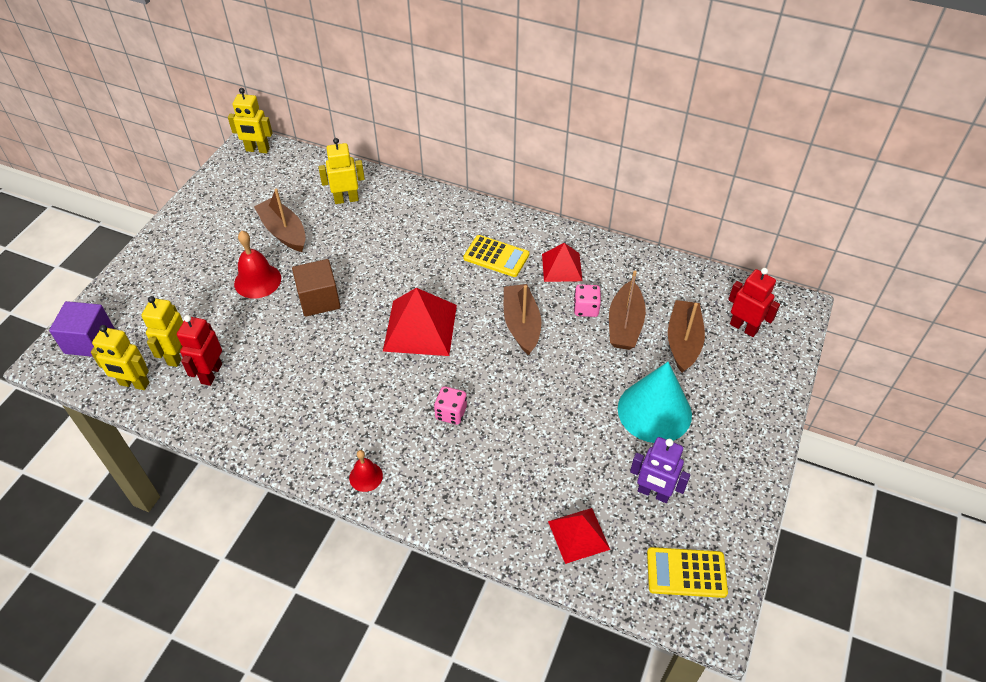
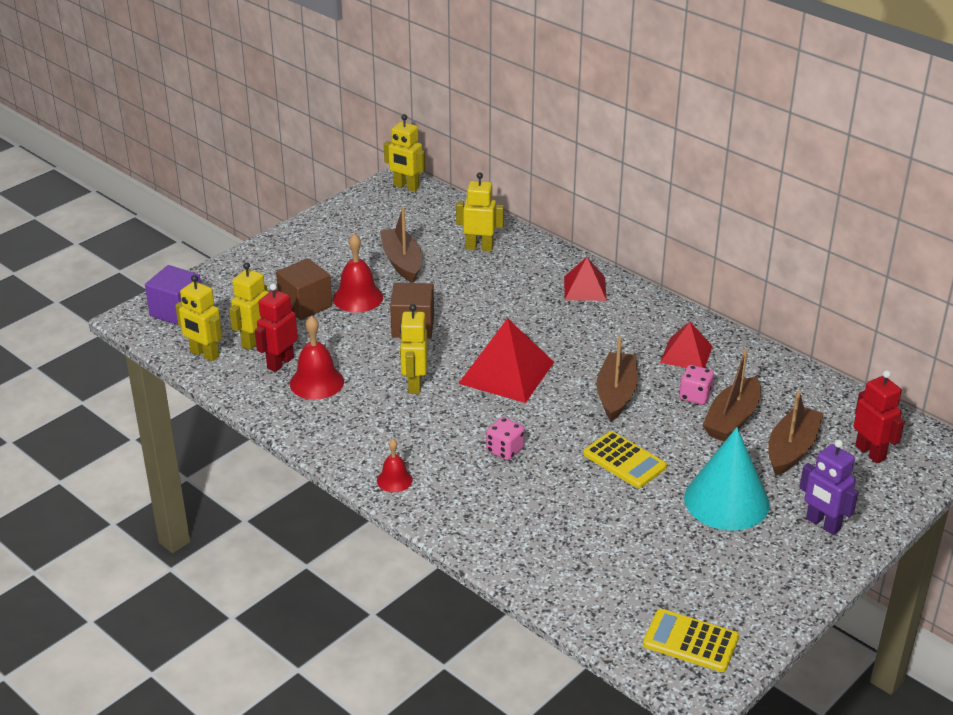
camera: 20 degrees right, 15 degrees down
yellow calculator [463,235,529,277] -> yellow calculator moved to [583,431,667,488]
red pyramid [548,508,610,564] -> red pyramid moved to [564,257,607,301]
purple robot [630,437,690,503] -> purple robot moved to [799,440,859,535]
none -> brown cube [276,258,332,320]
none -> red bell [290,316,344,400]
none -> yellow robot [400,304,428,394]

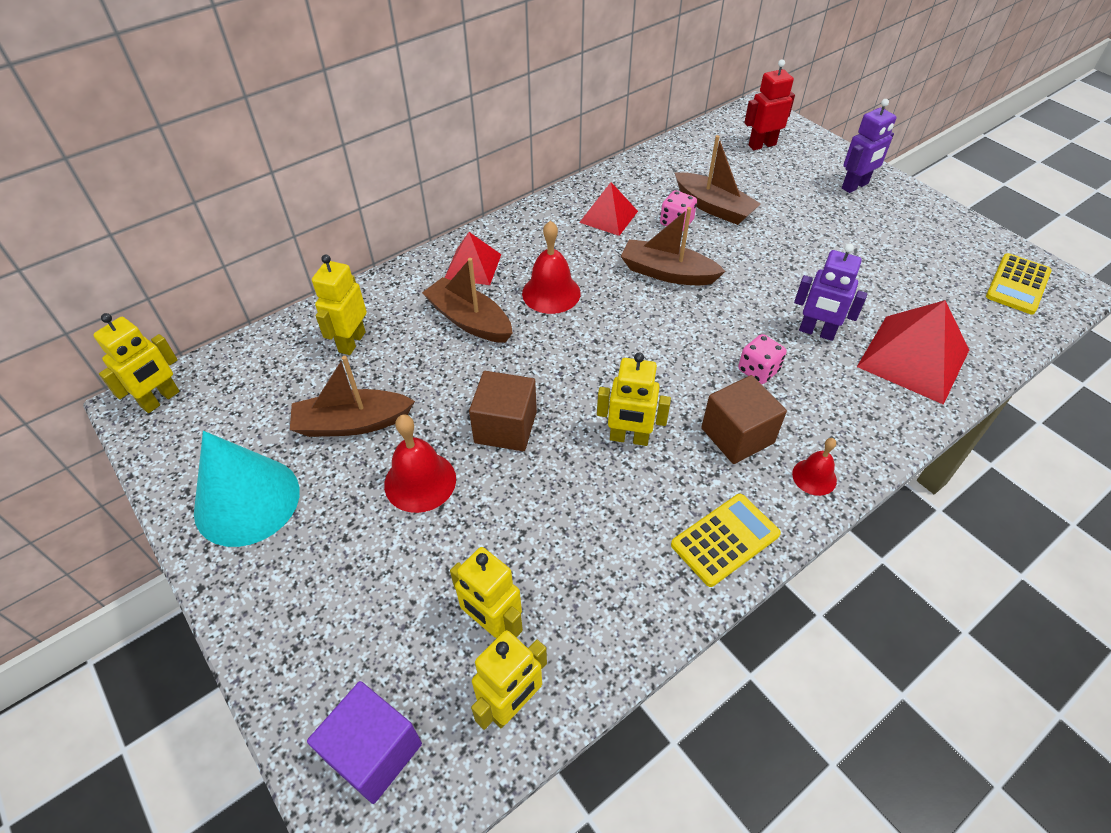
camera: 80 degrees left, 15 degrees up
red robot [255,283,298,372] -> none
brown cube [276,258,332,320] -> brown cube moved to [701,375,787,464]
red bell [290,316,344,400] -> red bell moved to [522,221,581,314]
red pyramid [458,318,554,403] -> red pyramid moved to [857,300,969,405]
yellow calculator [583,431,667,488] -> yellow calculator moved to [671,494,781,587]
turquoise cone [684,427,770,531] -> turquoise cone moved to [194,431,300,547]
brown boat [768,391,824,476] -> brown boat moved to [422,258,513,343]
none -> purple robot [794,243,867,341]

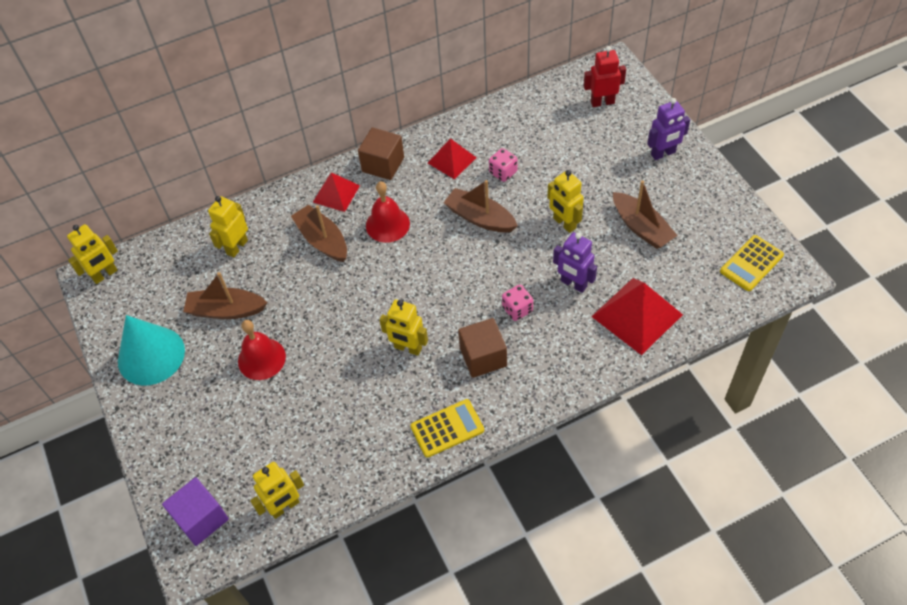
camera: 15 degrees right, 5 degrees up
yellow robot [450,547,523,638] -> yellow robot moved to [547,170,584,233]
brown cube [469,371,537,451] -> brown cube moved to [358,127,404,180]
brown boat [675,135,761,225] -> brown boat moved to [613,180,678,249]
red bell [792,438,837,496] -> none

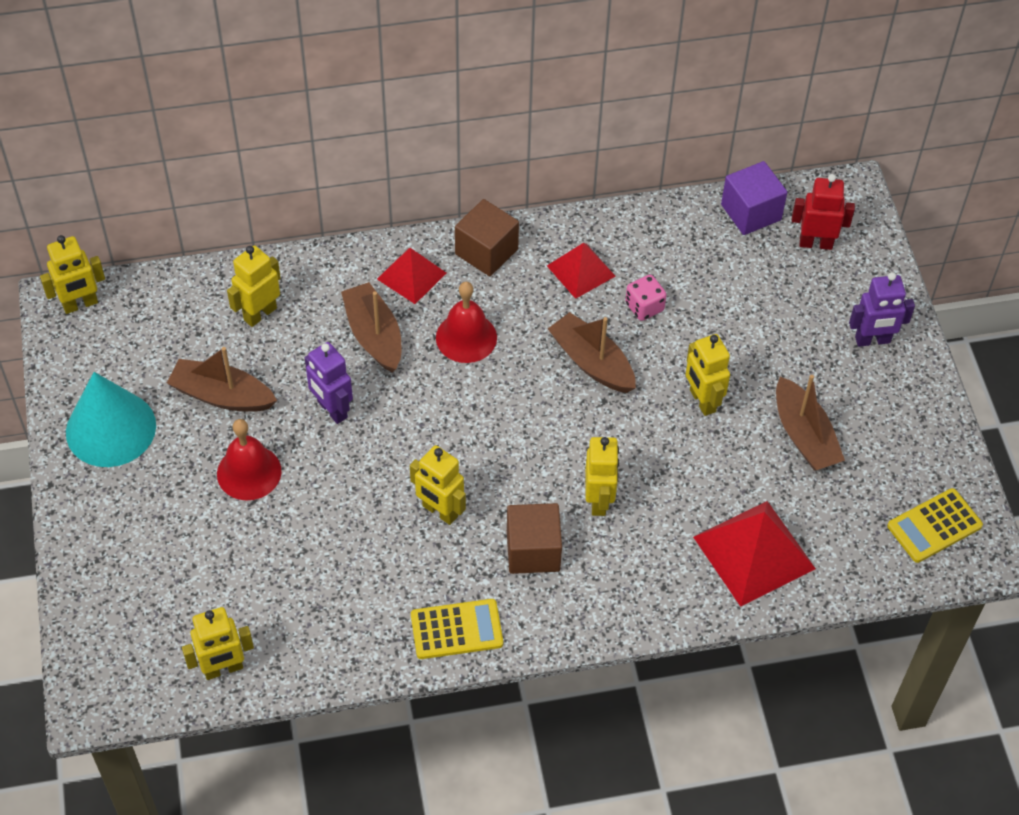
camera: 10 degrees right, 0 degrees up
purple cube [162,477,229,546] -> purple cube moved to [721,161,787,235]
pink dice [502,285,533,321] -> yellow robot [585,437,619,516]
purple robot [553,232,597,293] -> purple robot moved to [305,342,353,424]

